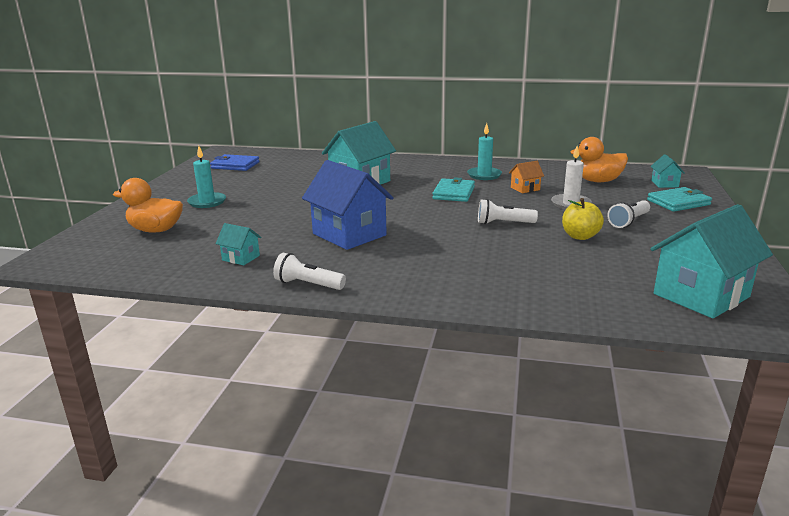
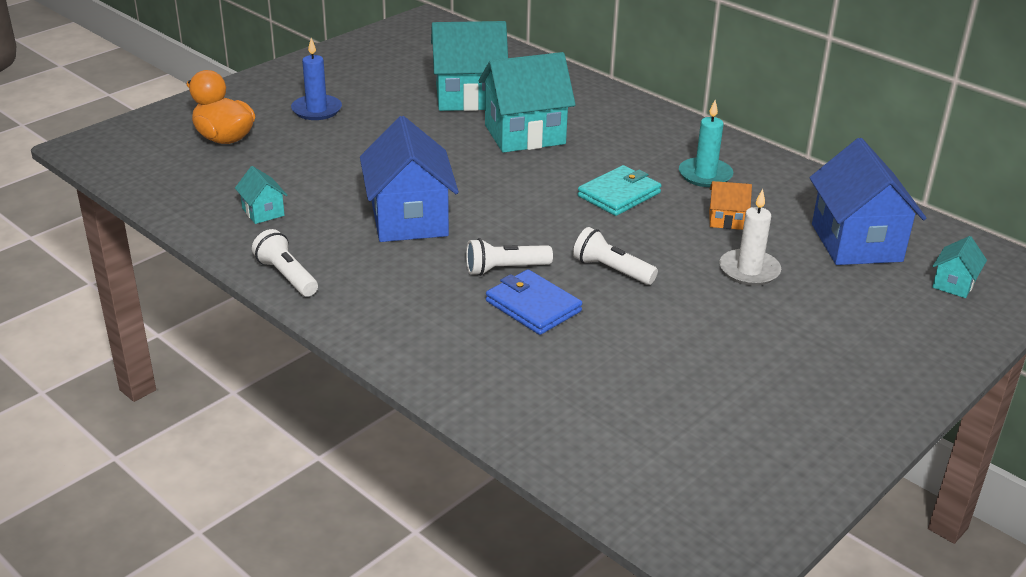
camera: 30 degrees right, 10 degrees up
turquoise candle [187,146,226,208] -> blue candle [291,38,342,120]
blue wallet [210,154,260,171] -> blue wallet moved to [486,269,582,335]
yellow apple [562,198,604,240] -> none
orange duck [571,137,628,182] -> blue house [809,138,926,265]
white flashlight [607,200,650,228] -> white flashlight moved to [466,238,553,276]
turquoise wallet [647,187,712,212] -> none
turquoise house [650,204,773,318] -> turquoise house moved to [431,21,508,111]

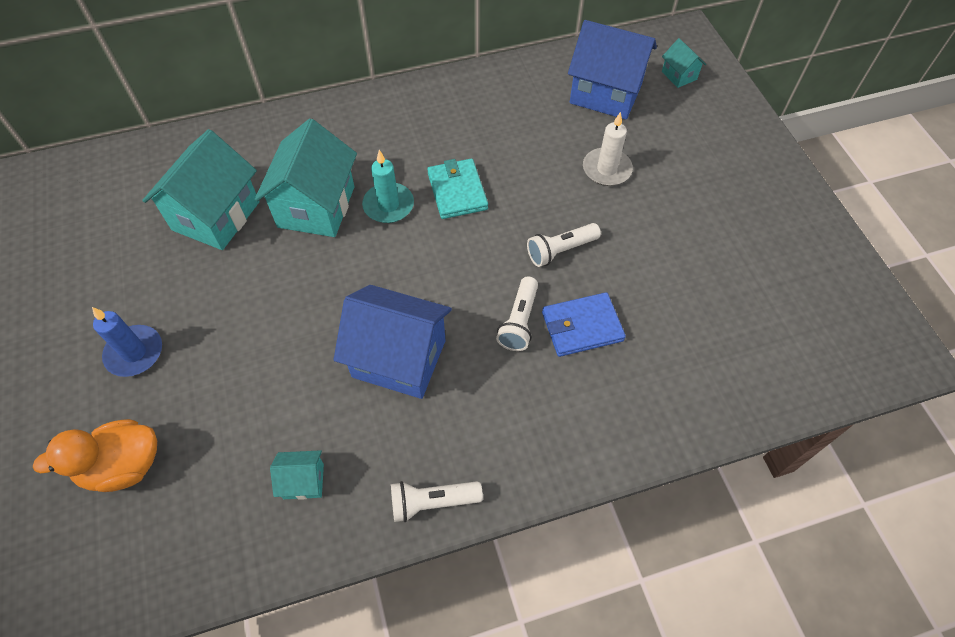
camera: 60 degrees left, 25 degrees up
turquoise candle [679,100,733,187] -> turquoise candle moved to [362,150,414,223]
orange house [709,181,752,230] -> none

